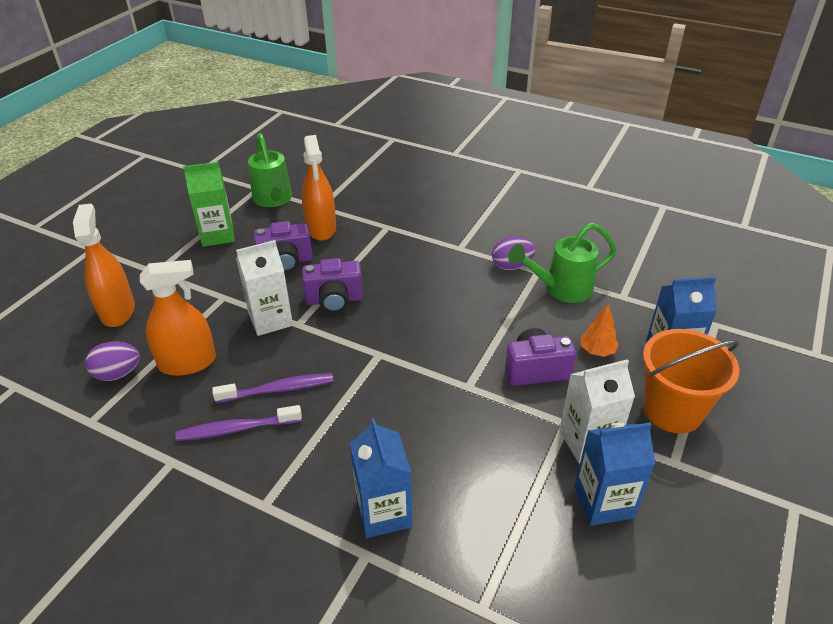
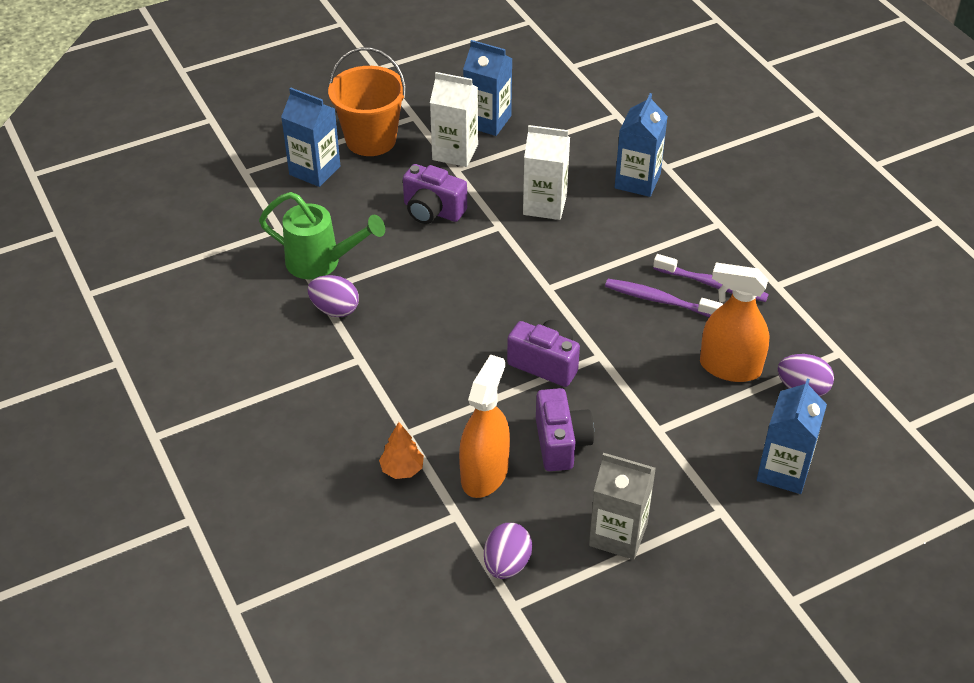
camera: 145 degrees left, 5 degrees up
orange spray bottle [73,204,135,327] -> blue carton [756,378,827,494]
green carton [183,162,235,247] -> grey carton [589,453,656,560]
white carton [236,240,293,336] -> white carton moved to [523,125,570,220]
green watering can [248,133,292,207] -> purple egg [484,523,532,579]
purple camera [254,221,313,272] -> purple camera turned 60 degrees clockwise [536,388,594,471]
orange tree [581,304,619,357] -> orange tree moved to [379,422,424,479]

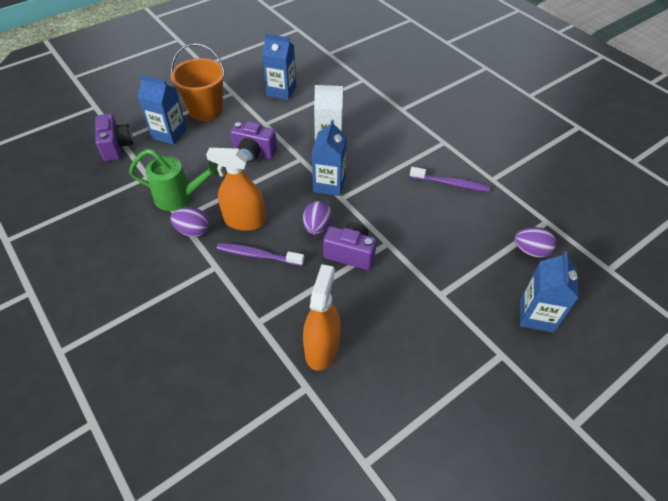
camera: 10 degrees left, 5 degrees up
orange tree [379,422,424,479] -> none
white carton [430,72,478,167] -> none
purple egg [484,523,532,579] -> purple egg moved to [303,201,332,235]
purple camera [536,388,594,471] -> purple camera moved to [95,114,133,162]
grey carton [589,453,656,560] -> none
purple toothbrush [605,279,723,317] -> purple toothbrush moved to [217,243,304,266]
blue carton [615,93,668,197] -> blue carton moved to [312,120,347,196]
orange spray bottle [700,263,769,382] -> orange spray bottle moved to [206,148,266,231]

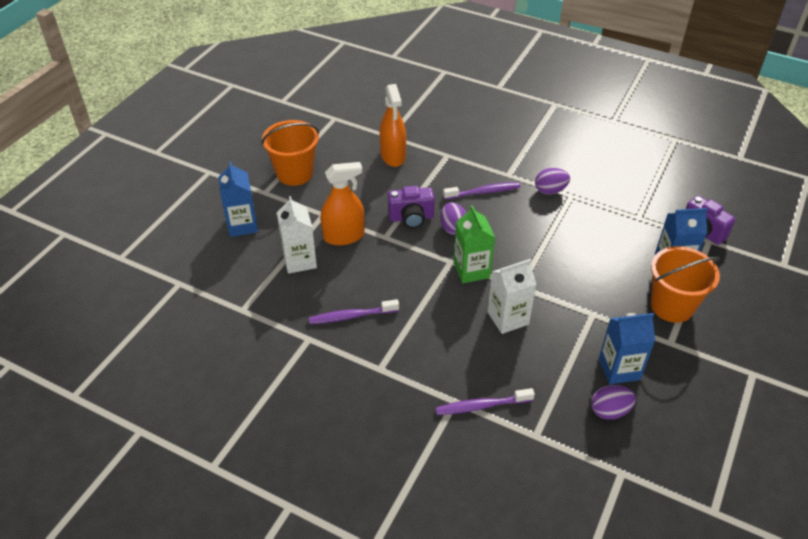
camera: 155 degrees right, 5 degrees down
green watering can [129,149,219,211] -> none
orange spray bottle [206,148,266,231] -> orange spray bottle moved to [321,162,365,245]
purple camera [230,121,277,163] -> none
blue carton [312,120,347,196] -> green carton [454,205,495,283]
purple egg [515,227,556,257] -> purple egg moved to [591,385,636,420]
none -> orange bucket [261,120,319,186]
none -> white carton [277,196,317,274]
none -> purple toothbrush [436,388,535,415]

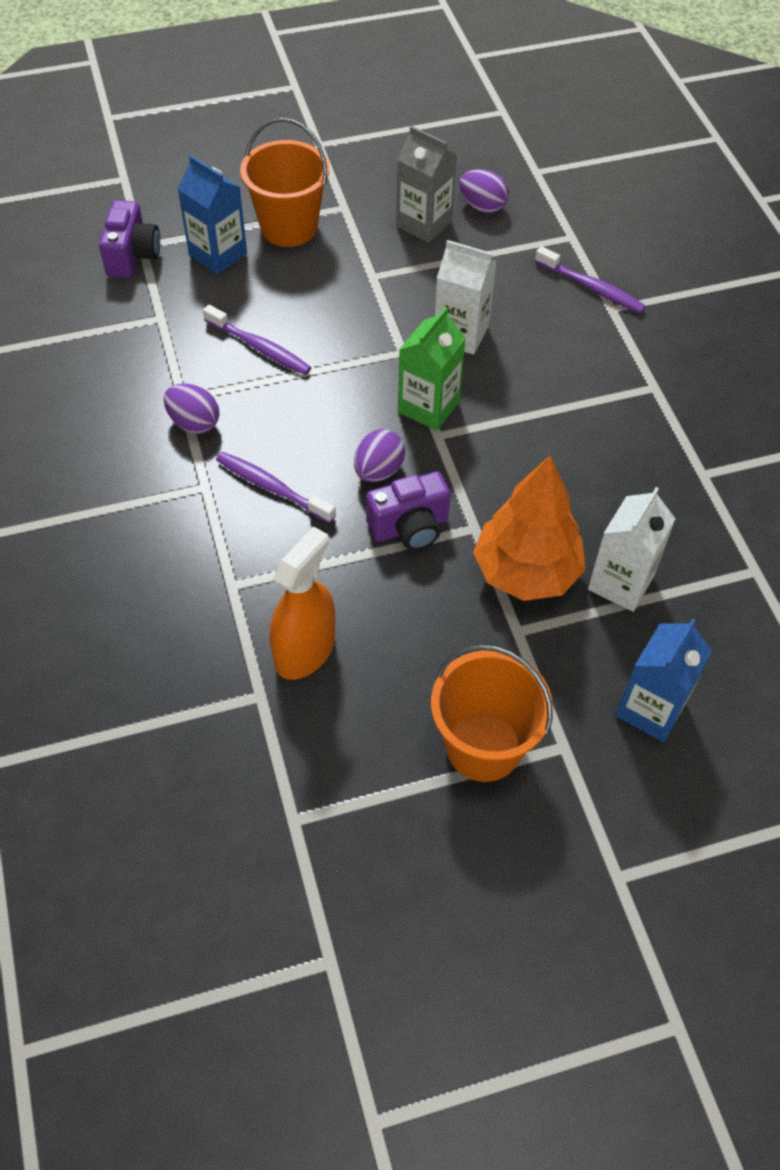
camera: 135 degrees left, 10 degrees up
purple toothbrush [309,299,399,324] -> purple toothbrush moved to [203,305,311,375]
orange spray bottle [321,162,365,245] -> orange tree [473,456,585,601]
purple camera [388,186,435,228] -> purple camera turned 120 degrees clockwise [366,471,450,550]
blue carton [599,313,655,384] -> grey carton [396,126,457,243]

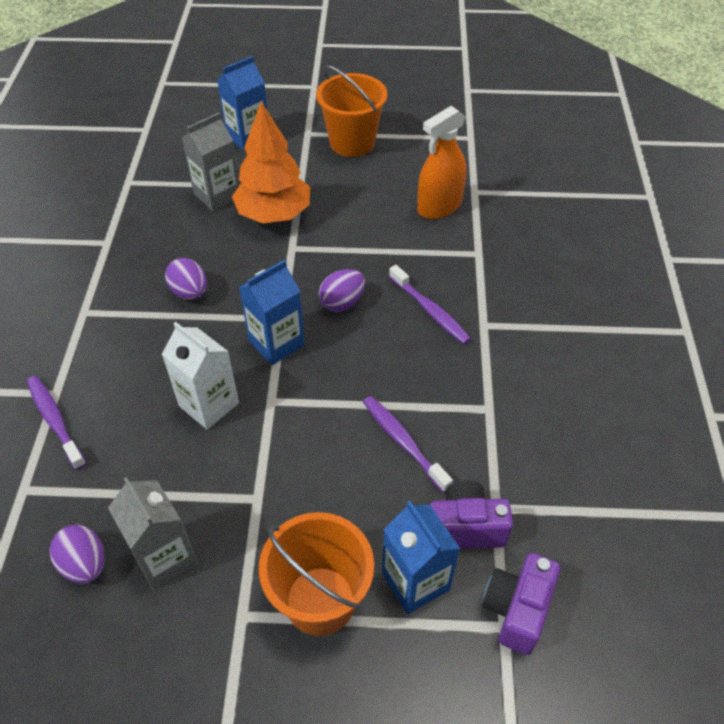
camera: 160 degrees left, 5 degrees down
purple egg [164,384,220,434] -> purple egg moved to [165,258,207,300]
purple camera [366,471,450,550] -> purple camera moved to [430,481,513,549]
green carton [398,307,466,431] -> blue carton [239,260,305,365]
white carton [588,487,675,612] -> grey carton [182,113,240,211]

